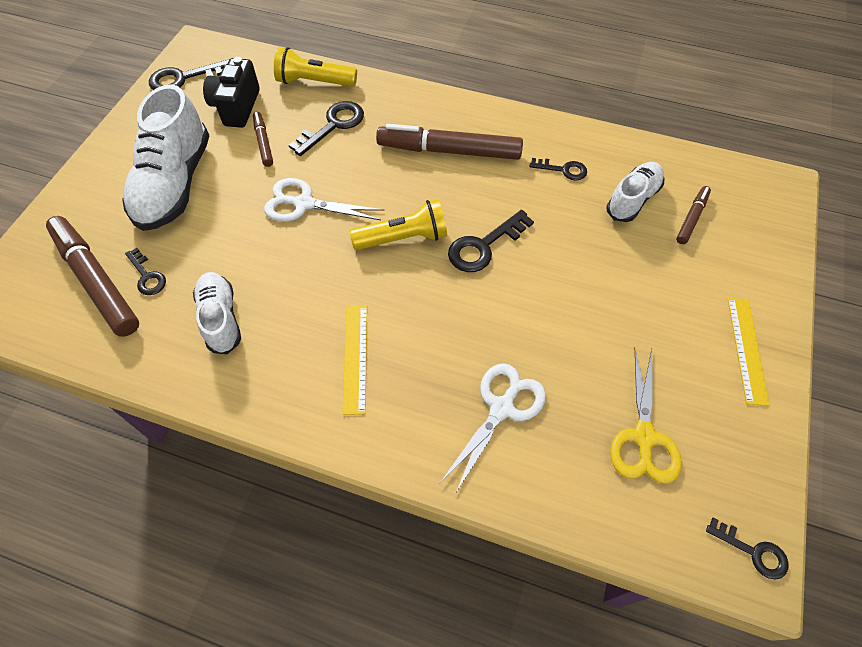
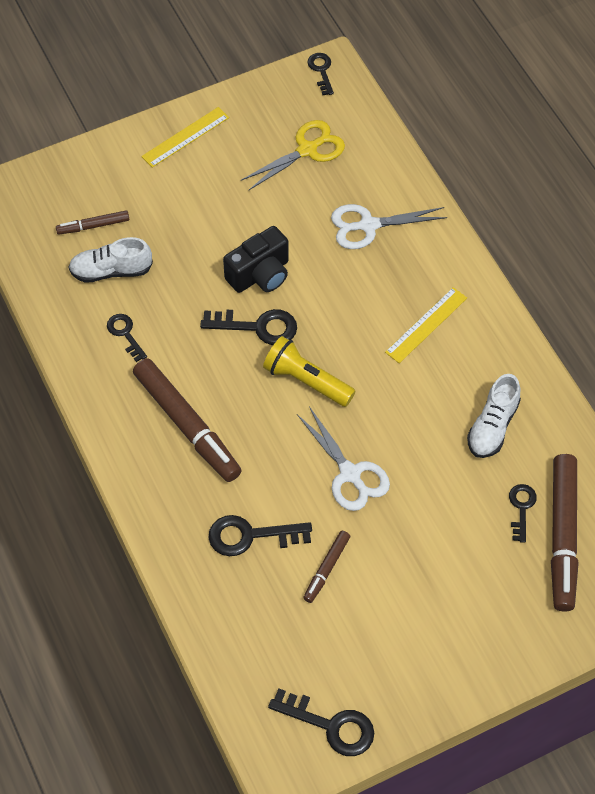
camera: 135 degrees left, 0 degrees up
white shoe [122,84,209,231] -> none
black camera [203,57,260,128] -> black camera moved to [223,226,289,293]
yellow flashlight [274,47,357,87] -> none

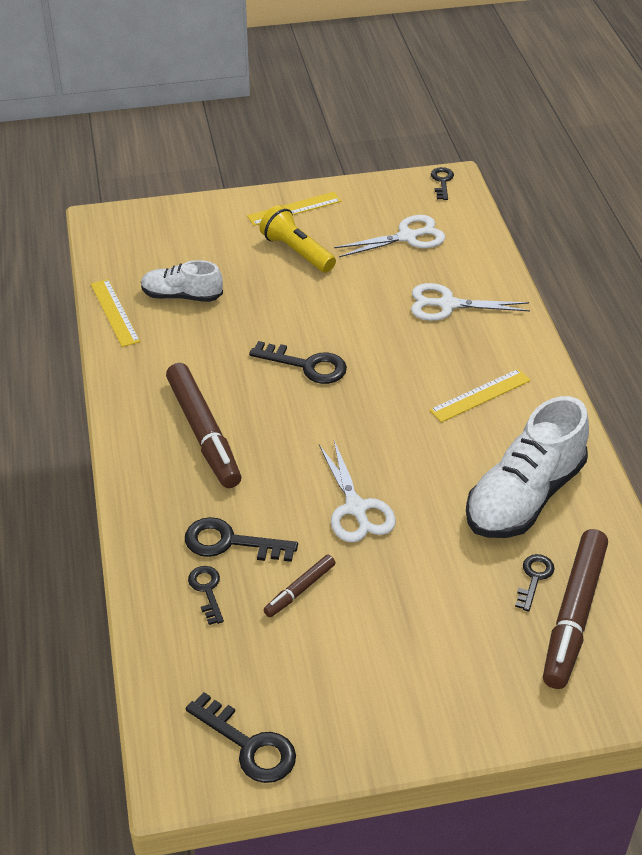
camera: 15 degrees right, 15 degrees down
brown marker [56,210,129,235] -> none
black key [107,314,147,362] -> black key moved to [188,566,224,625]
black camera [223,226,289,293] -> none
yellow scissors [241,120,345,190] -> white scissors [334,215,445,257]
yellow flashlight [263,336,355,407] -> yellow flashlight moved to [259,205,336,273]
white shoe [467,374,521,458] -> white shoe [466,396,589,538], size x1.74
none -> yellow ruler [91,279,140,347]

